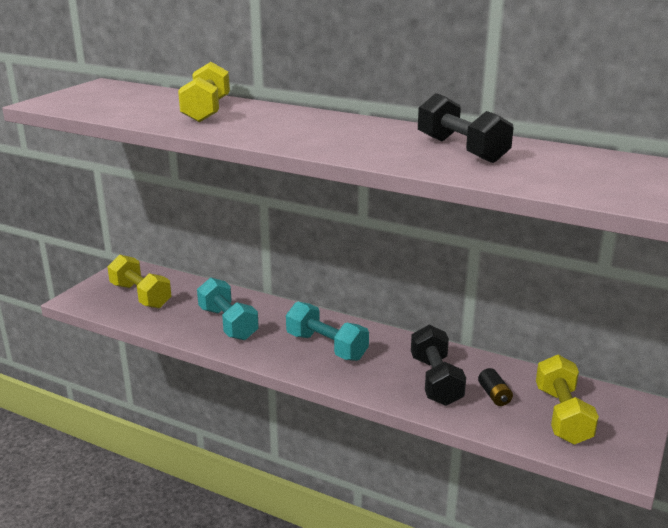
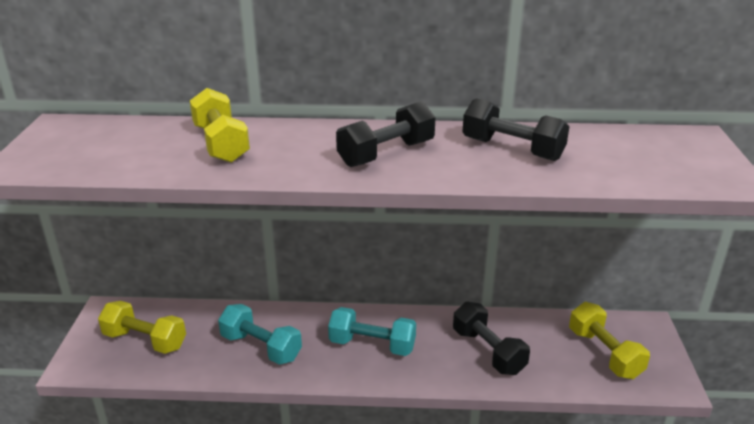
camera: 25 degrees left, 5 degrees up
black battery [478,368,513,406] -> none
none -> black dumbbell [336,101,436,167]

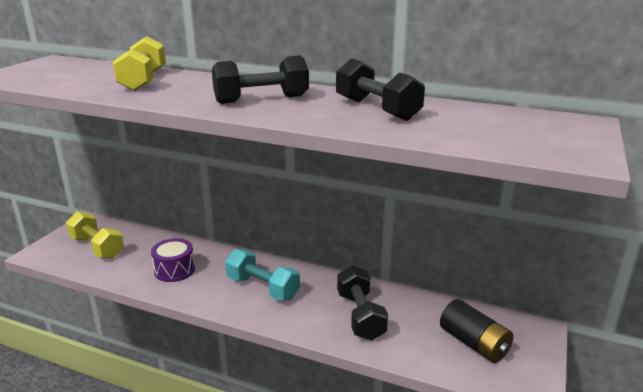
camera: 20 degrees right, 5 degrees down
turquoise dumbbell [218,304,302,365] -> purple drum [151,238,195,282]
yellow dumbbell [569,302,650,379] -> black battery [440,299,513,363]

